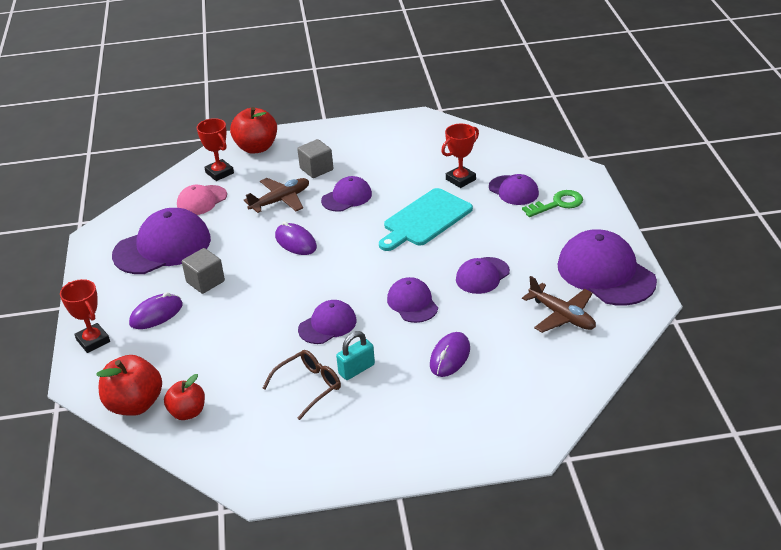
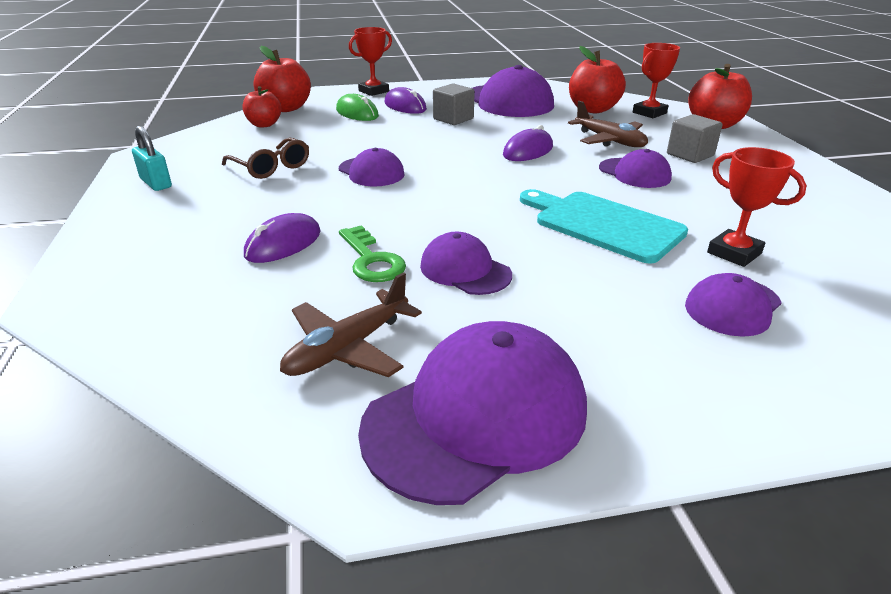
camera: 85 degrees right, 5 degrees down
pink cap [177,185,227,215] -> red apple [569,46,626,113]
turquoise padlock [336,331,375,380] -> turquoise padlock moved to [132,126,172,191]
purple cap [387,277,438,323] -> none
purple mouse [430,332,470,377] -> purple mouse turned 75 degrees counterclockwise [244,213,321,263]
green key [522,190,583,217] -> green key moved to [339,225,406,282]
none -> green mouse [336,94,379,121]

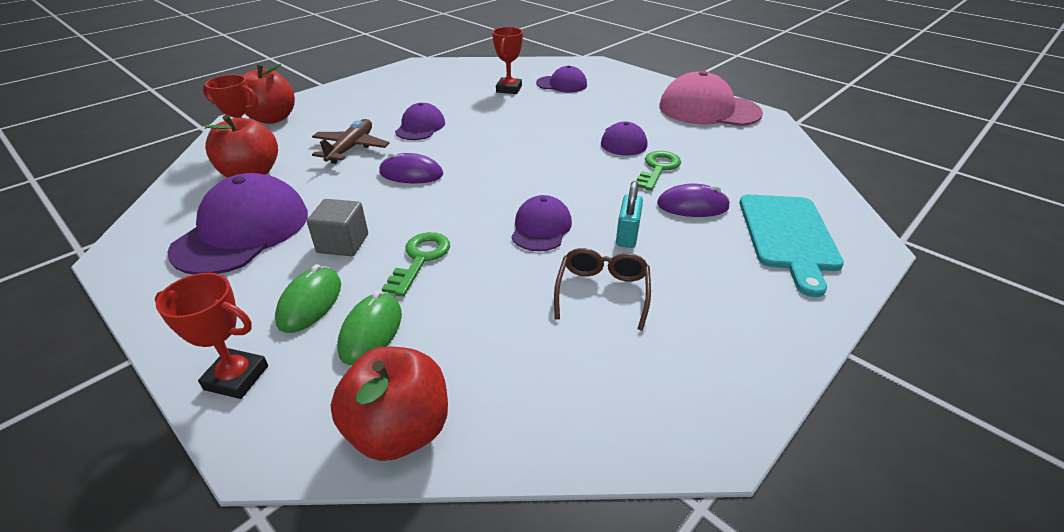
camera: 125 degrees left, 5 degrees up
turquoise padlock [132,126,172,191] -> turquoise padlock moved to [616,181,643,248]
red apple [243,86,281,127] -> none
brown plane [280,272,422,377] -> none
purple cap [358,321,587,505] -> pink cap [659,71,763,126]
purple mouse [384,87,427,114] -> green mouse [275,264,341,333]
turquoise cutting board [520,189,688,264] -> turquoise cutting board moved to [740,194,844,297]
grey cube [667,114,723,163] -> none
none -> green key [382,232,450,297]

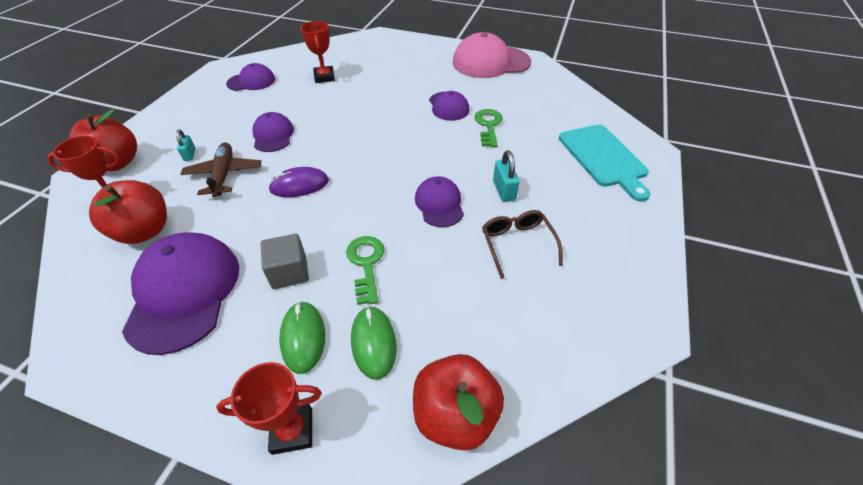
camera: 25 degrees left, 10 degrees up
purple cap [536,65,587,92] -> purple cap moved to [226,63,275,91]
purple mouse [657,184,730,217] -> none
none -> turquoise padlock [176,130,195,161]

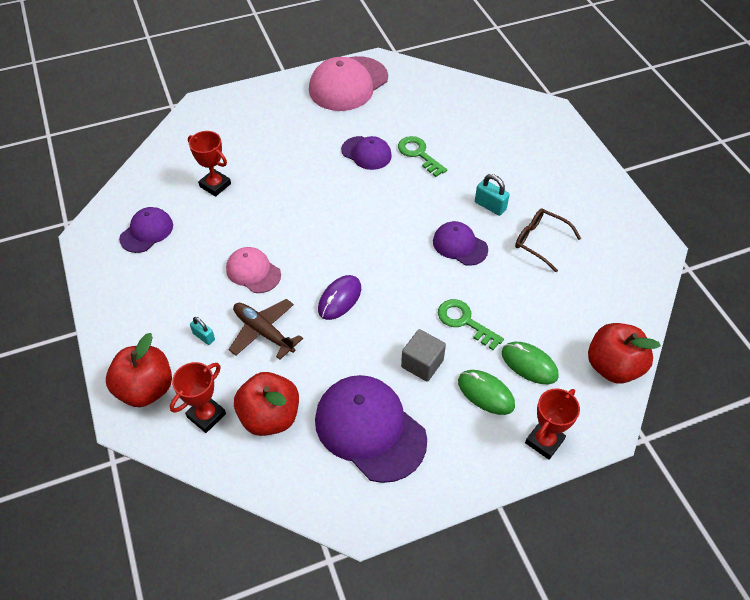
camera: 40 degrees left, 5 degrees up
purple cap [252,112,294,152] -> pink cap [226,247,281,293]
turquoise cutting board [559,125,650,201] -> none

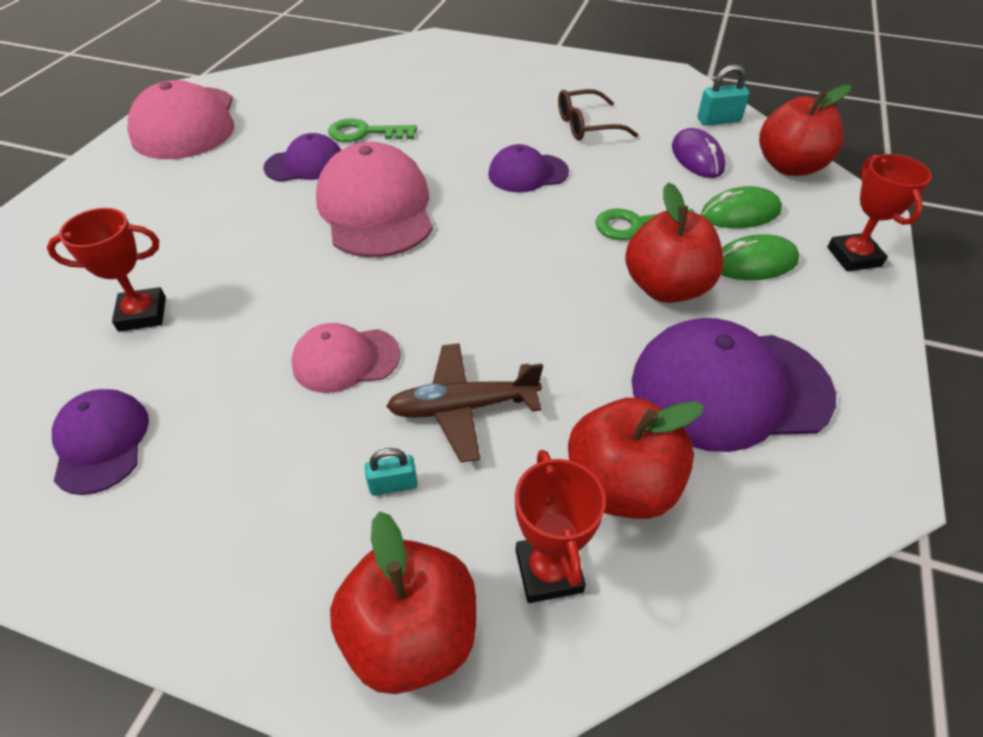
camera: 50 degrees left, 5 degrees down
purple mouse [318,275,361,320] -> purple mouse moved to [672,128,726,178]
grey cube [401,329,446,382] -> red apple [625,182,724,303]
turquoise padlock [475,174,510,216] -> turquoise padlock moved to [698,64,750,126]
none -> pink cap [316,142,433,258]

